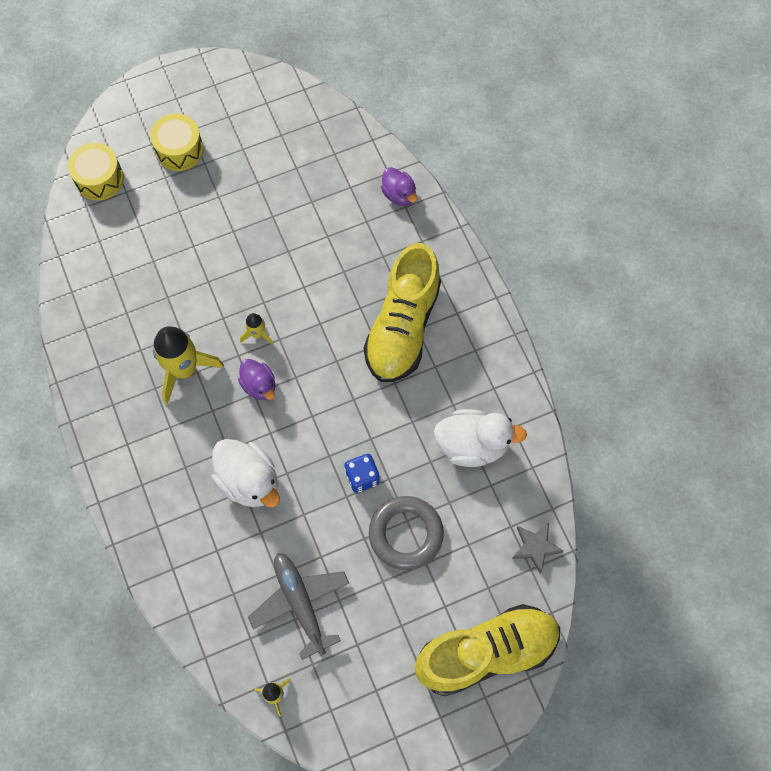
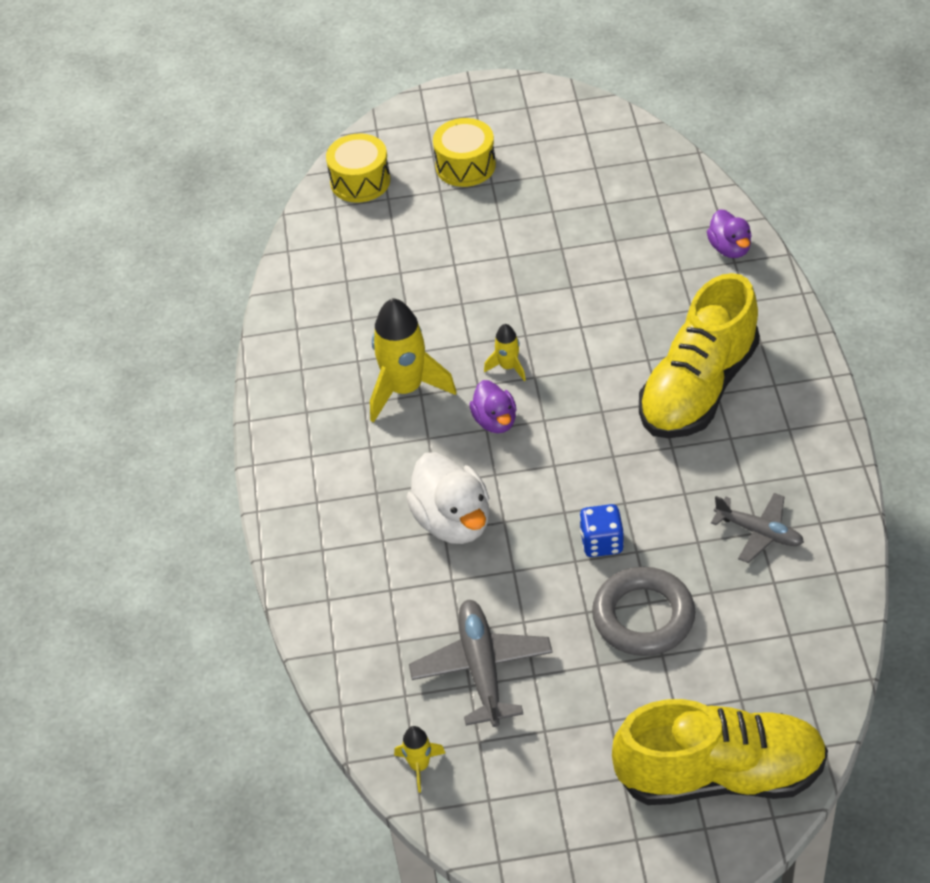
camera: 20 degrees right, 20 degrees down
white duck [433,409,527,467] -> grey plane [711,493,804,563]
grey star [512,523,563,574] -> none

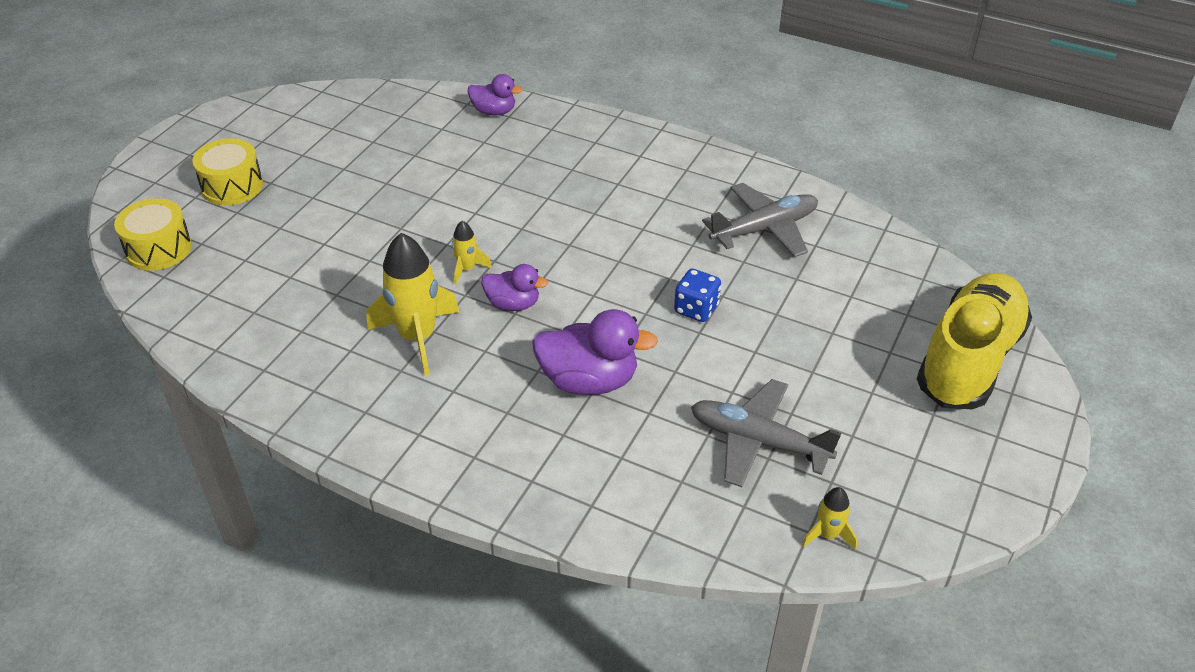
camera: 60 degrees left, 5 degrees down
white duck [406,452,490,544] -> purple duck [532,309,658,395]
grey ring [592,567,695,656] -> none
yellow shoe [639,273,760,438] -> none
grey plane [711,493,804,563] -> grey plane [702,183,818,257], size x1.51

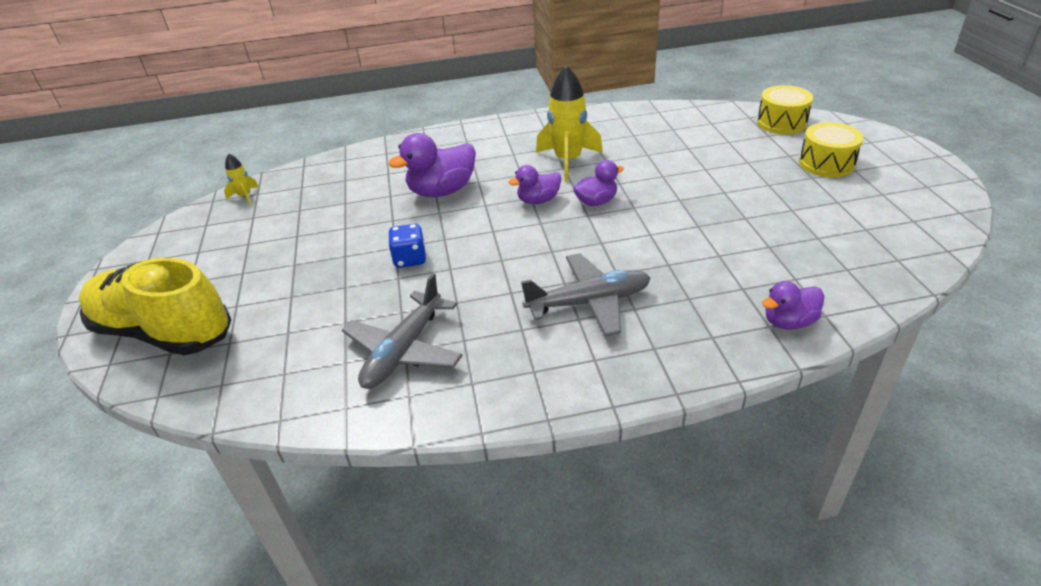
camera: 145 degrees right, 5 degrees down
yellow rocket [452,221,492,285] -> purple duck [573,160,624,206]
grey plane [691,379,842,487] -> grey plane moved to [521,253,651,336]
yellow shoe [917,273,1032,409] -> yellow shoe turned 120 degrees clockwise [78,258,231,355]

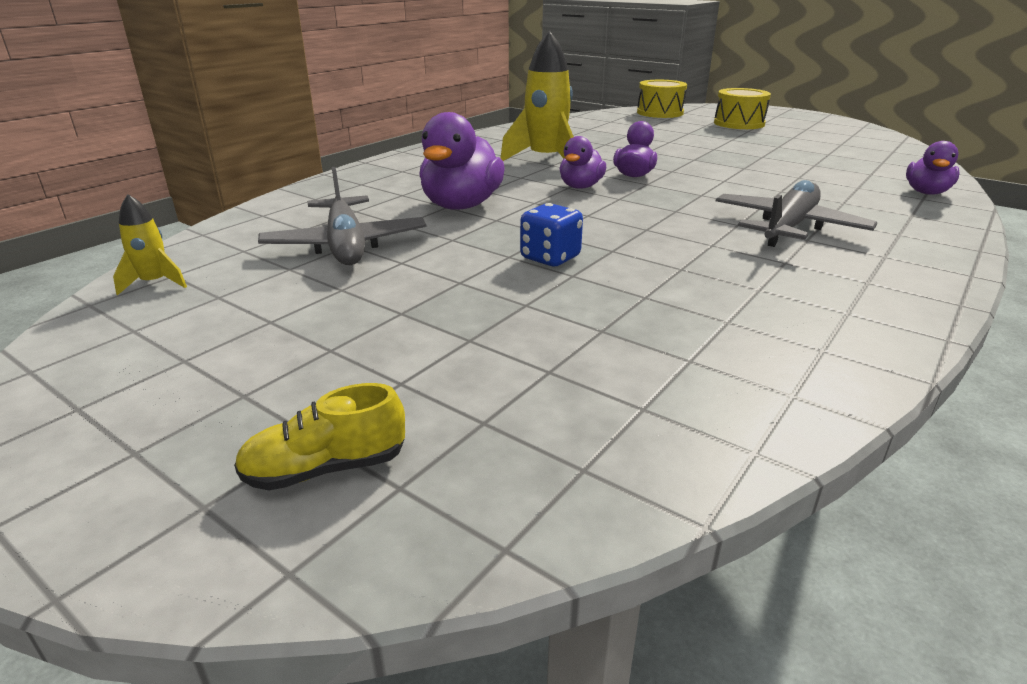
camera: 45 degrees left, 10 degrees down
yellow shoe [78,258,231,355] -> yellow shoe [234,383,405,490], size x0.41
grey plane [342,273,463,389] -> grey plane moved to [258,167,426,265]

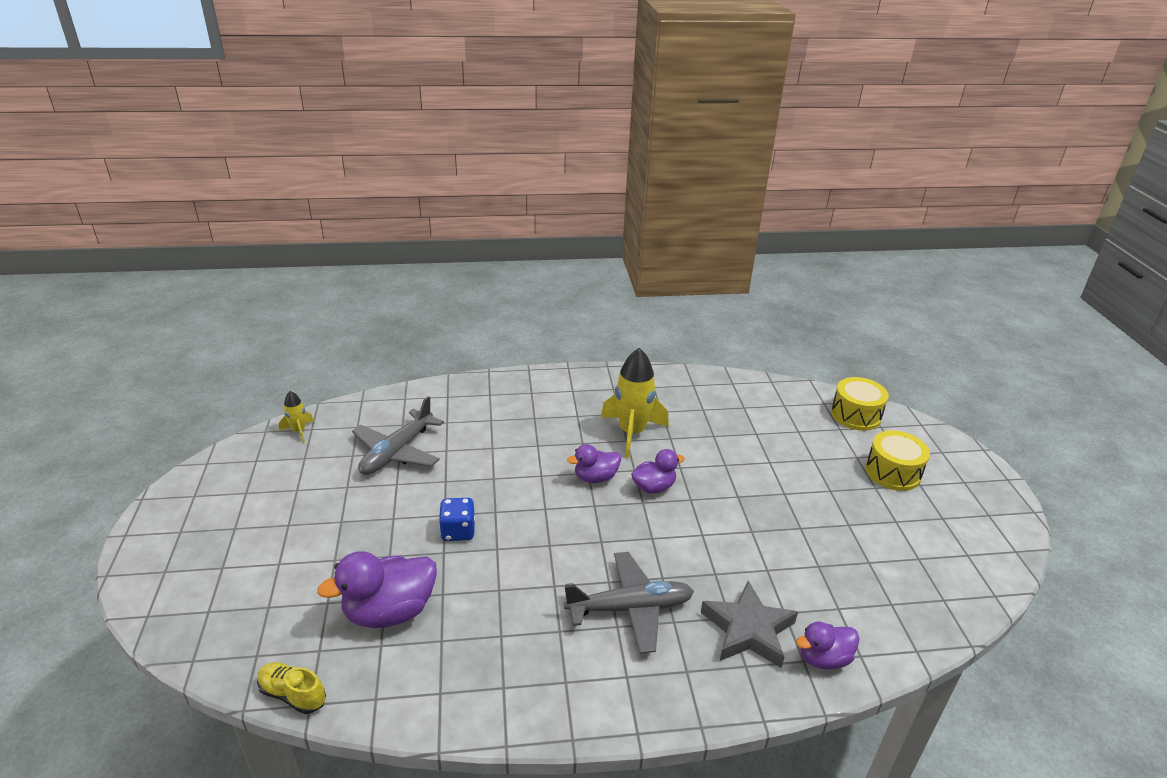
camera: 45 degrees right, 5 degrees up
yellow shoe [234,383,405,490] -> yellow shoe moved to [257,662,326,714]
purple duck [419,112,505,210] -> purple duck moved to [317,551,437,628]
none -> grey star [701,580,798,668]

